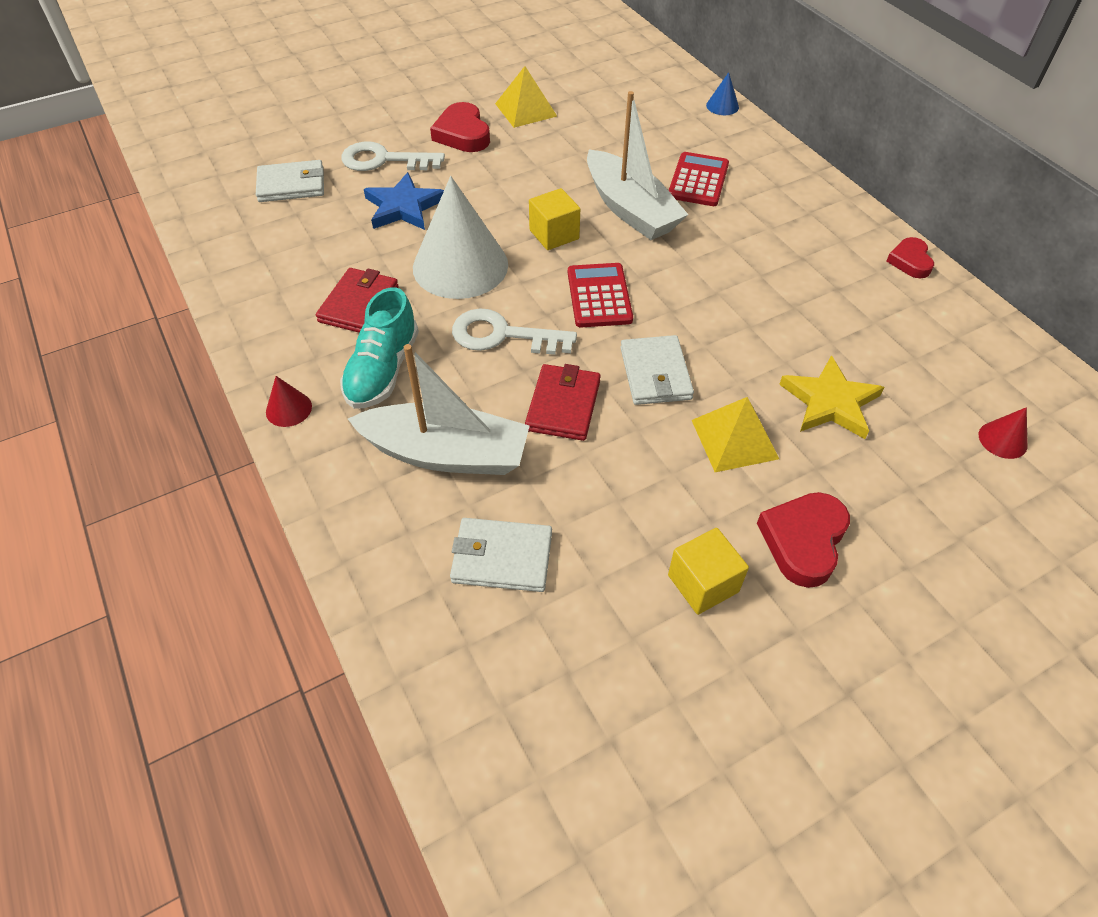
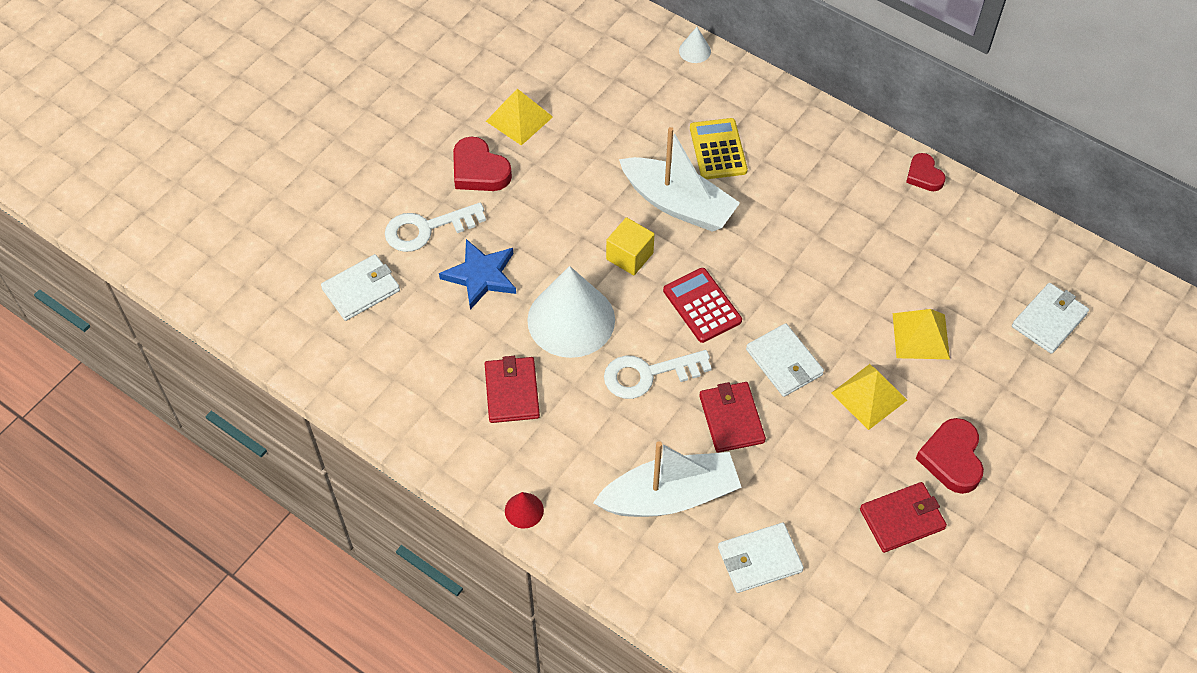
camera: 25 degrees left, 5 degrees up
turquoise shoe [340,287,419,409] -> none
red calculator [668,152,729,206] -> yellow calculator [690,118,748,179]
yellow cube [668,528,749,615] -> red wallet [860,482,947,553]
blue cone [706,72,739,115] -> white cone [679,27,711,63]
yellow star [779,355,884,439] -> yellow pyramid [893,309,950,359]
red cone [979,407,1028,459] -> white wallet [1012,283,1089,354]

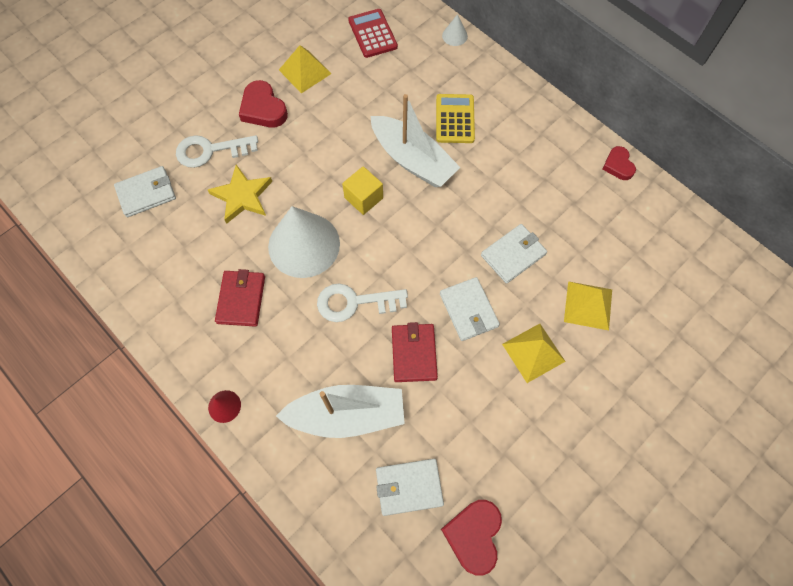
camera: 10 degrees right, 10 degrees up
blue star [439,239,516,310] -> yellow star [208,165,272,224]
red calculator [663,268,742,343] -> red calculator moved to [348,9,398,58]
red wallet [860,482,947,553] -> none
red heart [916,418,984,494] -> red heart moved to [441,500,502,576]
white wallet [1012,283,1089,354] -> white wallet moved to [481,224,547,284]

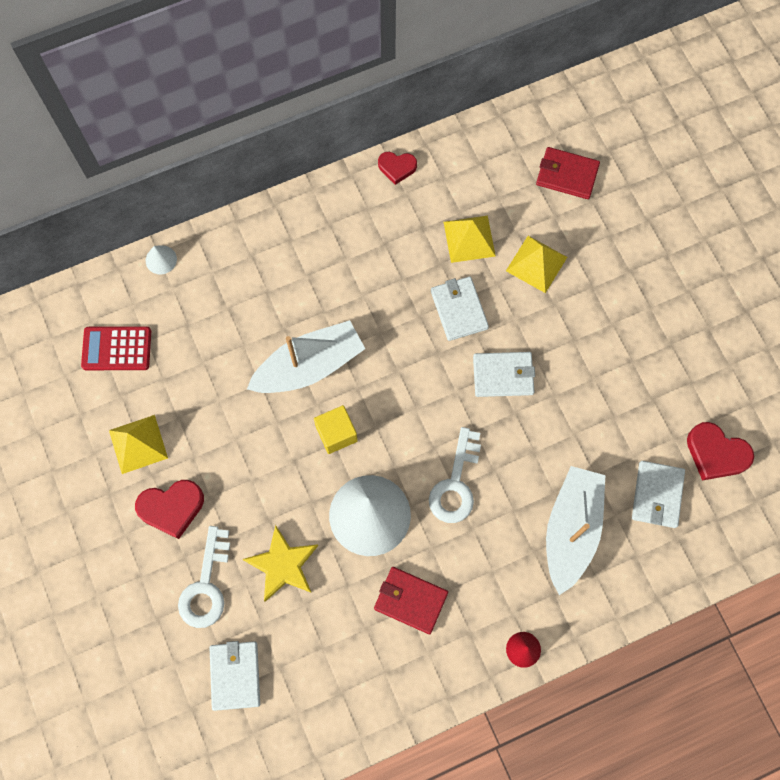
camera: 70 degrees left, 5 degrees up
red wallet [392,322,438,382] -> red wallet moved to [536,147,600,199]
yellow calculator [436,94,475,143] -> none
yellow pyramid [502,324,566,383] -> yellow pyramid moved to [444,216,496,263]

